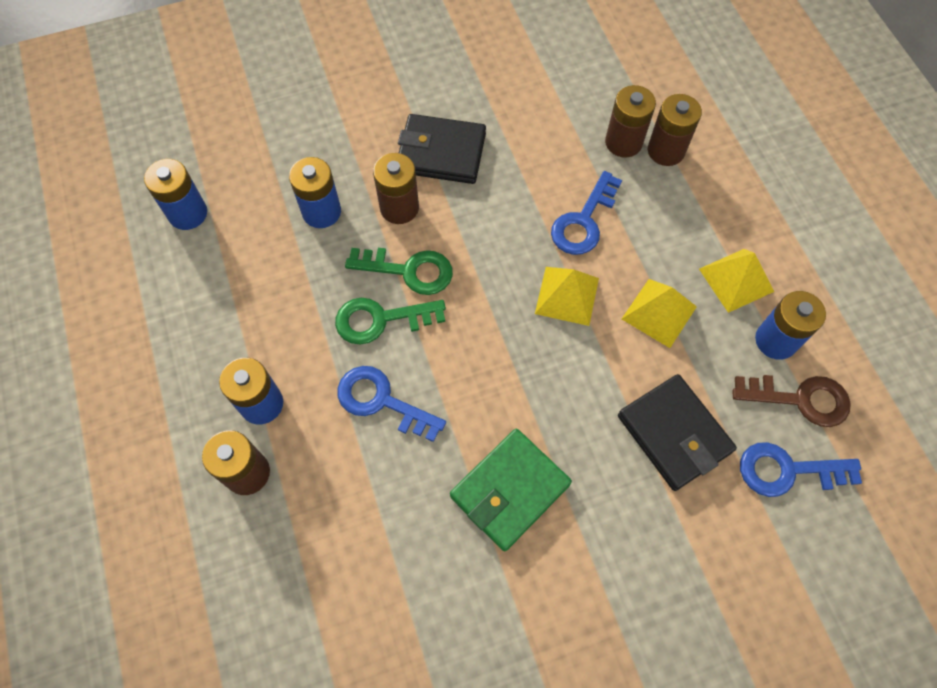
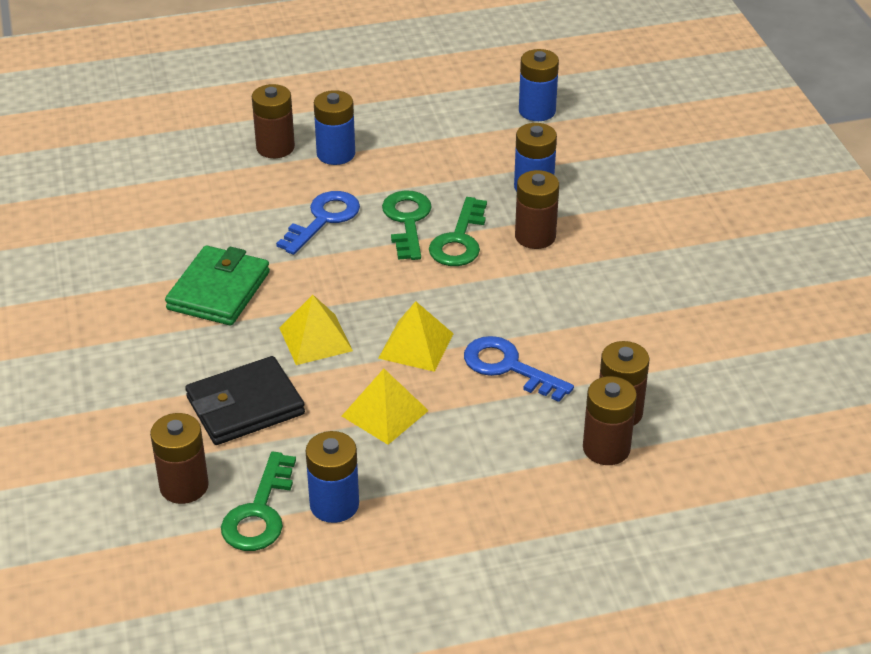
camera: 95 degrees right, 25 degrees down
black wallet [398,114,486,184] -> none
green wallet [450,429,572,551] -> green wallet turned 60 degrees clockwise [165,246,270,326]
yellow pyramid [699,249,774,313] -> yellow pyramid moved to [279,295,353,365]
brown key [732,375,851,427] -> green key [221,452,296,551]
blue key [740,442,862,497] -> brown battery [150,413,209,504]

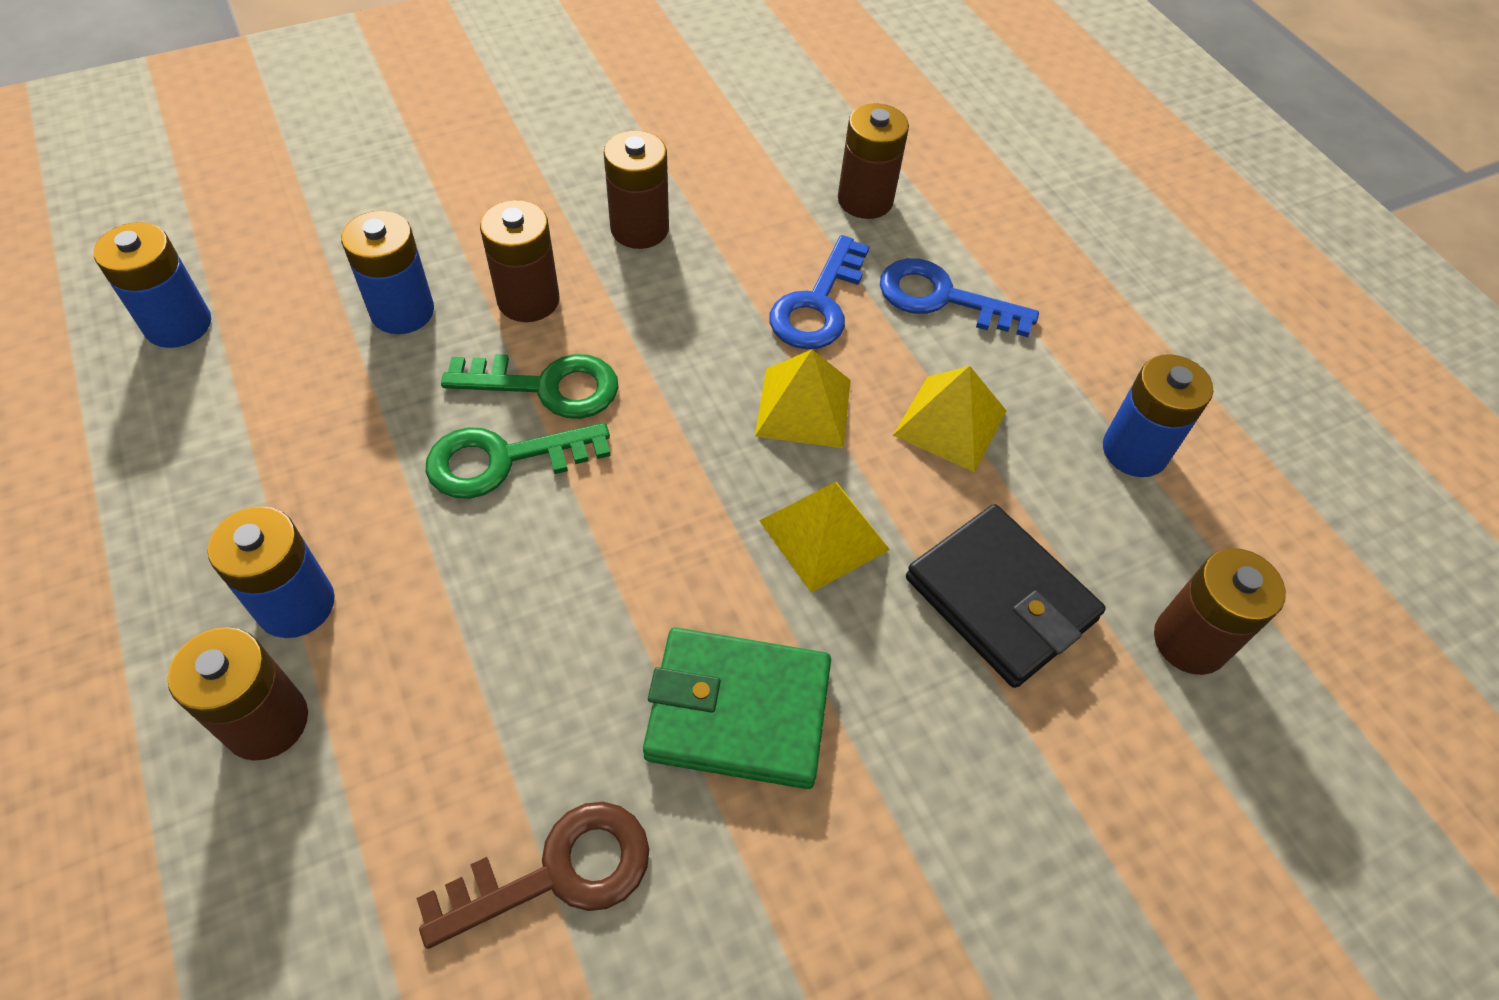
camera: 105 degrees left, 15 degrees up
green key [221,452,296,551] -> none
blue key [276,191,360,255] -> blue key moved to [880,258,1039,337]
brown battery [583,376,637,465] -> brown battery moved to [604,130,669,249]
none -> brown key [416,802,649,949]

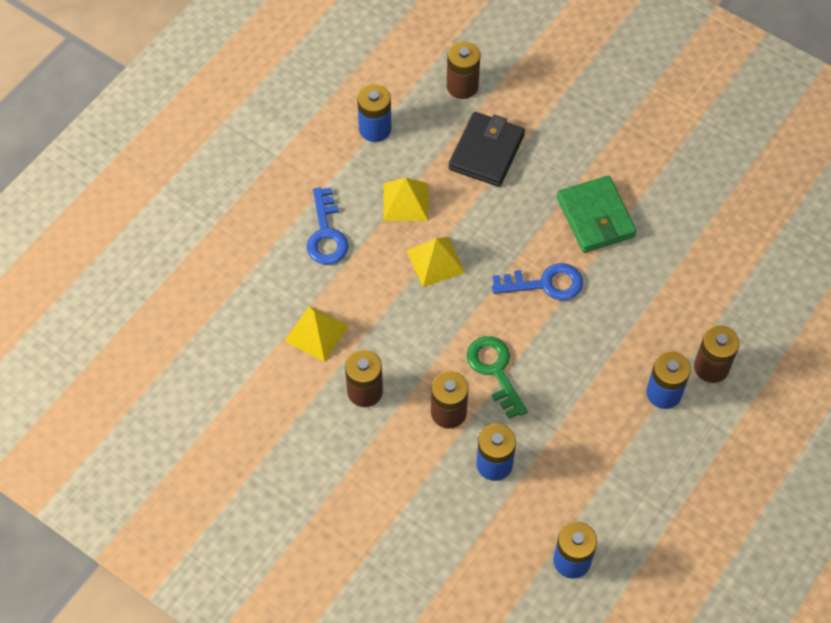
camera: 115 degrees left, 5 degrees up
brown key [416,802,649,949] -> none
green key [426,423,610,499] -> none
yellow pyramid [759,482,890,592] -> yellow pyramid moved to [285,306,348,362]
blue key [769,235,870,349] -> blue key moved to [492,263,583,300]
brown battery [838,104,909,219] -> none

